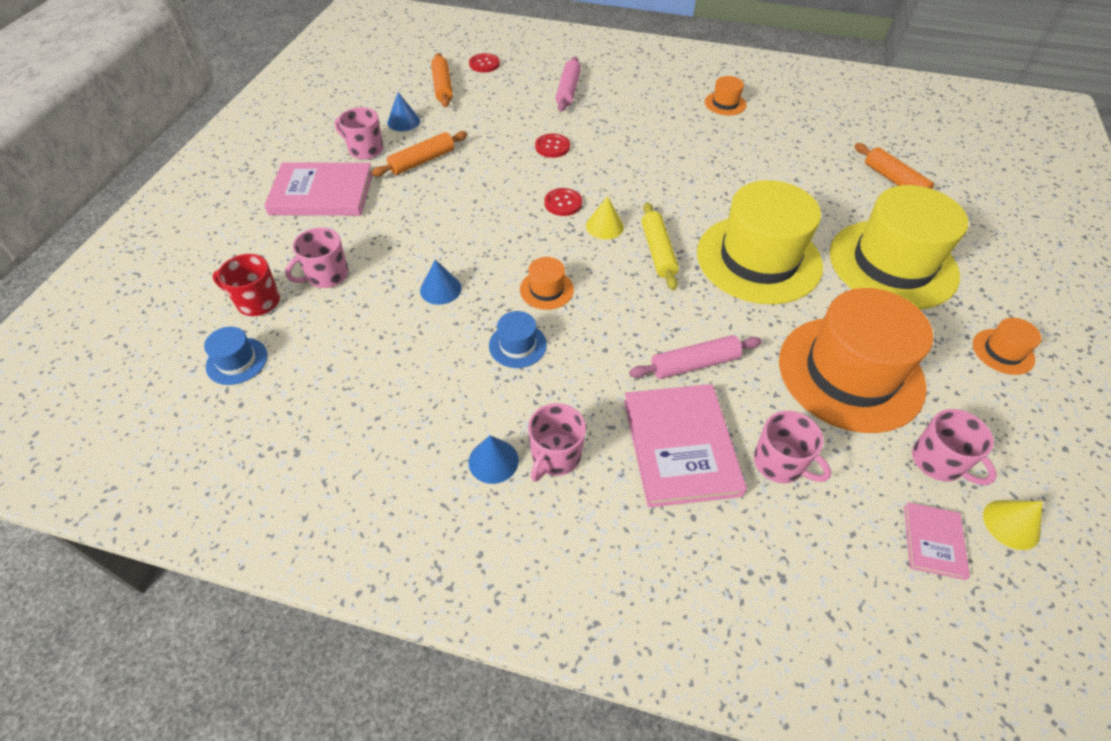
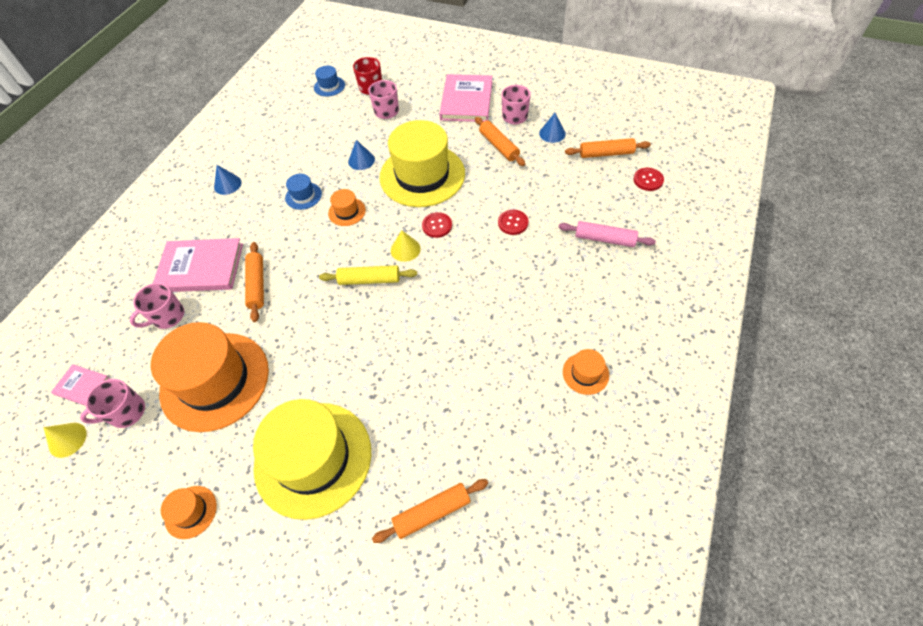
camera: 100 degrees right, 5 degrees up
pink mug [528,403,586,482] -> none
pink rolling pin [629,335,762,379] -> orange rolling pin [245,242,264,322]
yellow hat [697,180,823,304] -> yellow hat moved to [379,120,465,207]

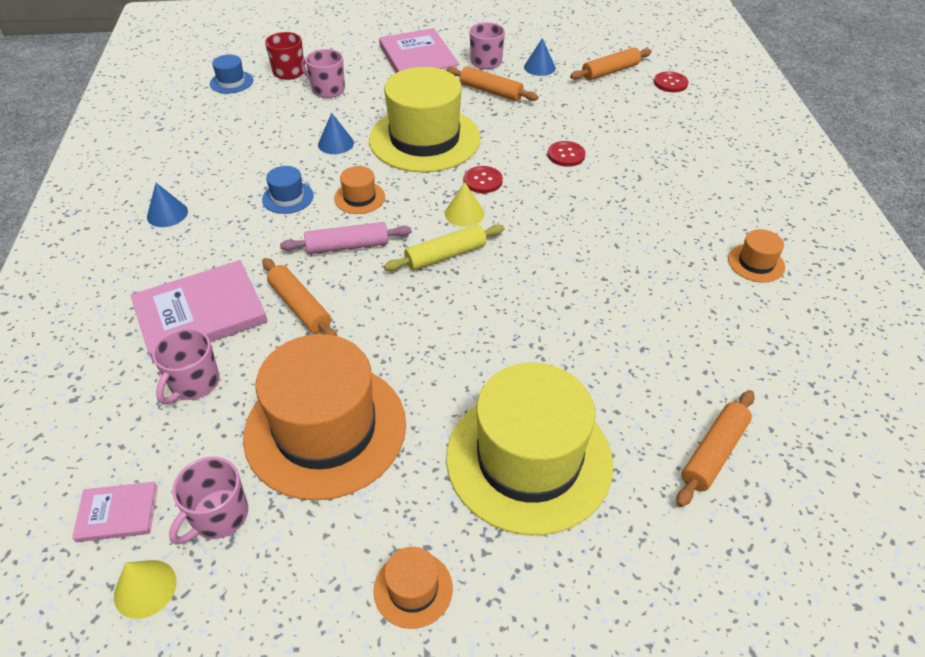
camera: 30 degrees left, 10 degrees down
pink rolling pin [558,221,656,247] -> pink rolling pin moved to [280,222,412,254]

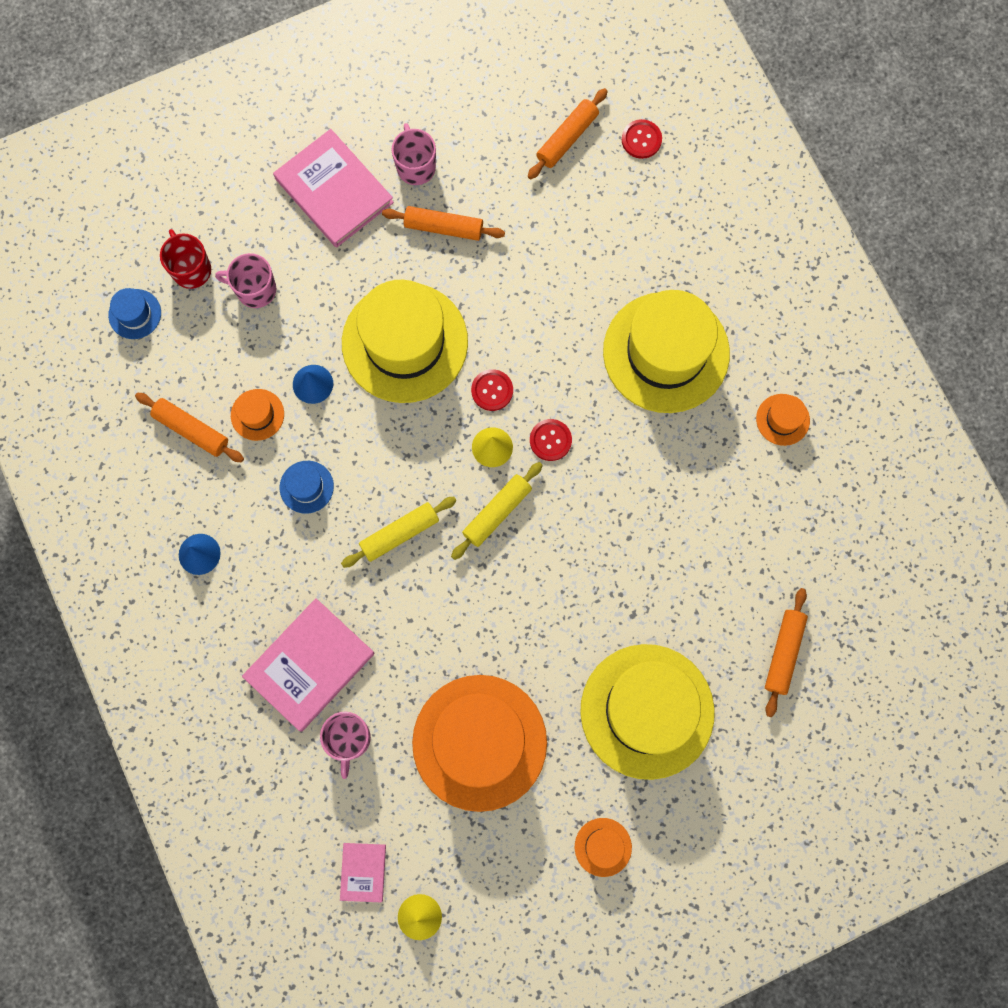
camera: 20 degrees left, 30 degrees up
pink book [72,482,158,542] -> pink book turned 60 degrees counterclockwise [340,843,386,902]
pink mug [169,457,248,545] -> none
orange rolling pin [262,258,337,336] -> orange rolling pin moved to [135,393,244,462]
pink rolling pin [280,222,412,254] -> yellow rolling pin [341,497,456,568]
orange hat [334,166,385,214] -> orange hat moved to [231,389,284,441]
blue cone [524,38,556,76] -> none
red button [548,141,586,167] -> red button moved to [530,419,572,461]
none -> yellow hat [603,290,730,413]

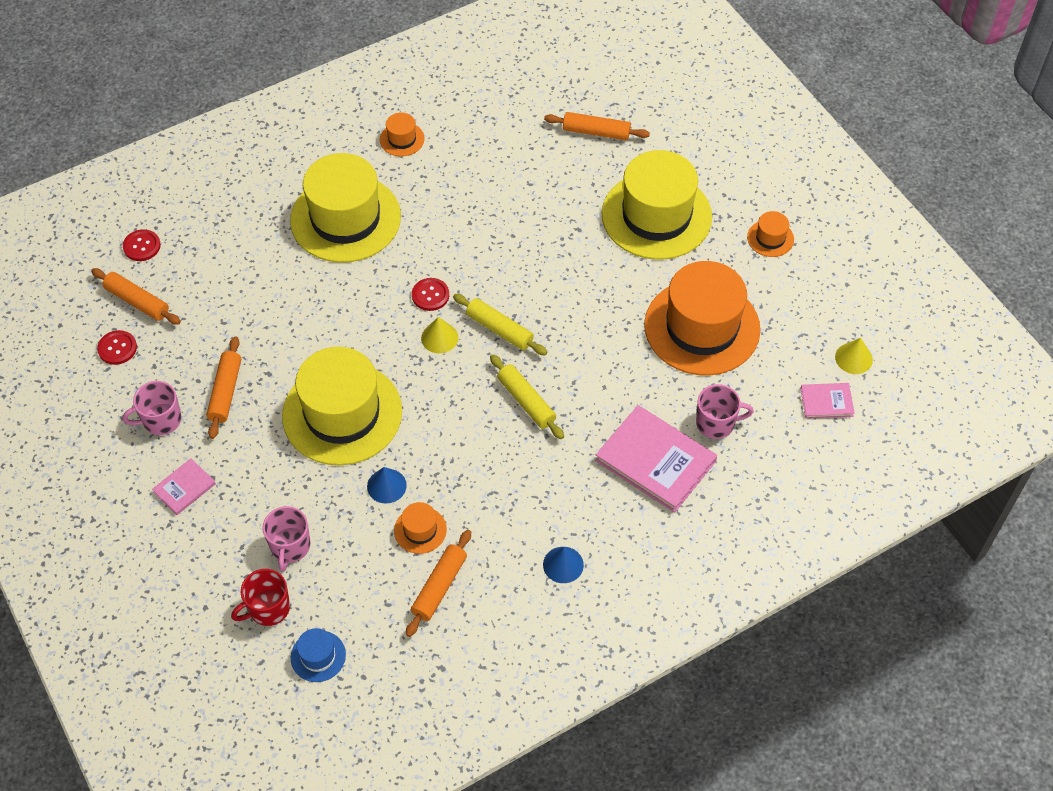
camera: 95 degrees left, 20 degrees down
pink book [273,129,394,248] -> pink book [152,458,216,515], size x0.51
blue hat [280,461,334,514] -> none
red button [471,369,513,411] -> red button moved to [97,330,137,365]

